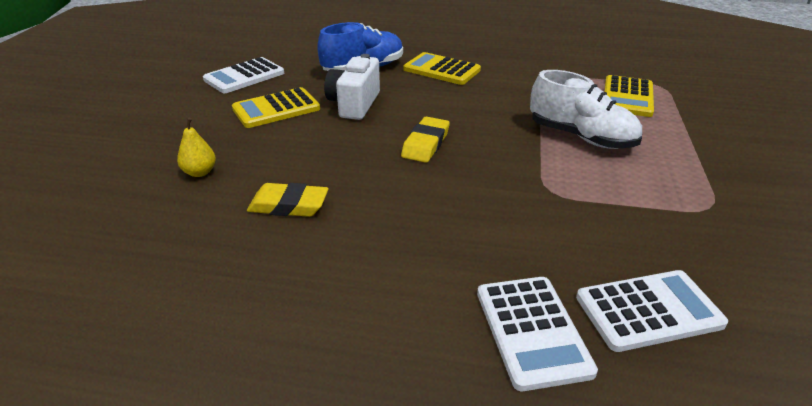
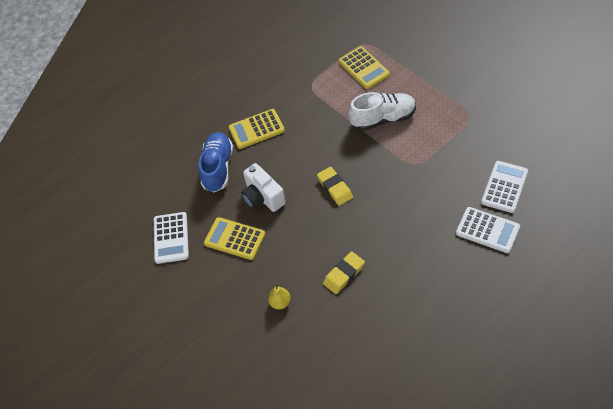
camera: 45 degrees left, 20 degrees up
yellow calculator [232,87,320,128] -> yellow calculator turned 105 degrees clockwise [204,217,265,260]

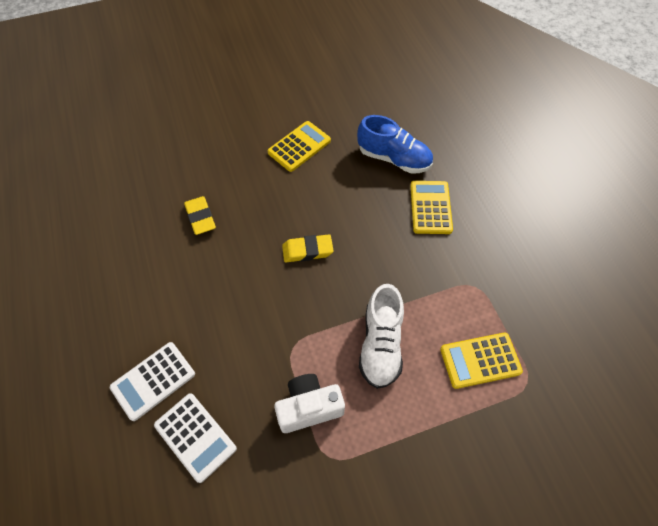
camera: 105 degrees right, 5 degrees up
white calculator [154,212,189,264] -> none
white camera [241,163,286,212] -> white camera moved to [274,374,345,433]
yellow pear [268,283,291,309] -> none

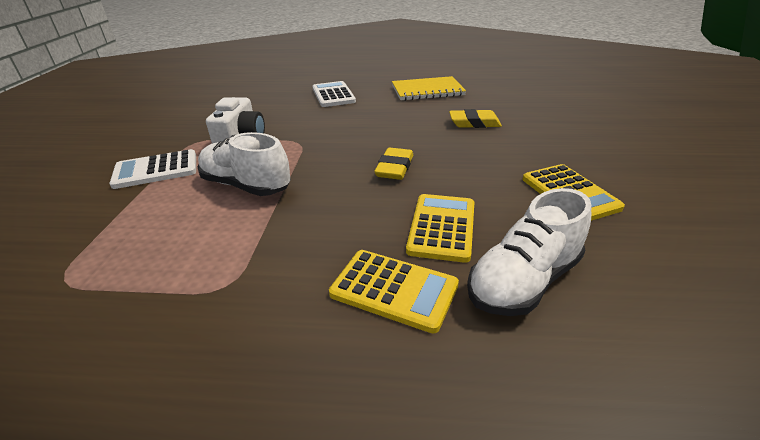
camera: 115 degrees right, 25 degrees down
white calculator [154,393,237,483] -> white calculator moved to [110,149,196,189]
blue shoe [357,115,433,174] -> white shoe [467,188,591,316]
yellow calculator [440,332,523,389] -> yellow calculator moved to [406,194,474,263]
none -> yellow notebook [392,76,466,101]

